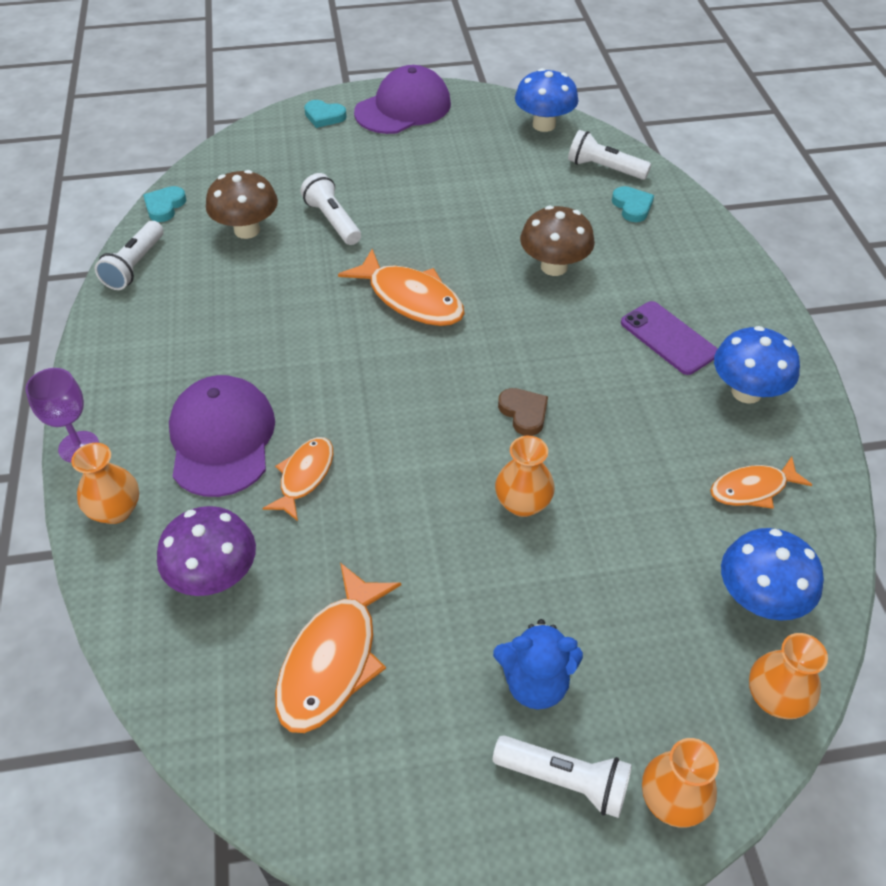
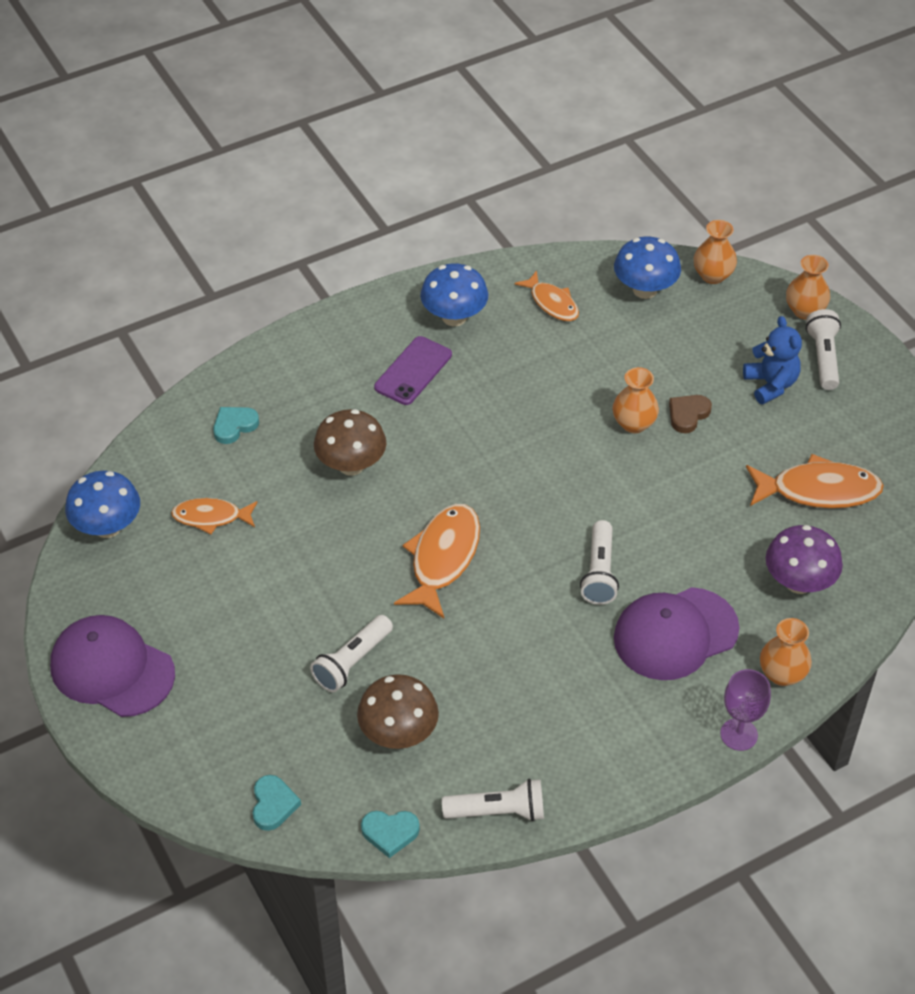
camera: 110 degrees left, 0 degrees up
orange fish [262,437,334,521] -> orange fish moved to [171,498,258,534]
turquoise heart [304,100,347,128] -> turquoise heart moved to [253,775,301,831]
brown heart [498,388,548,436] -> brown heart moved to [669,395,712,433]
white flashlight [568,130,651,180] -> white flashlight moved to [580,520,619,605]

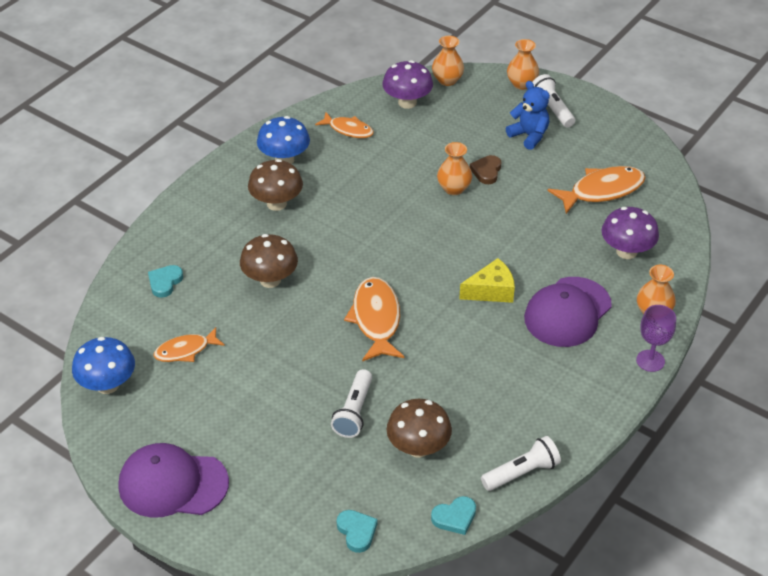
camera: 25 degrees left, 5 degrees down
purple phone [374,336,452,405] -> brown mushroom [248,159,303,211]
white flashlight [580,520,619,605] -> yellow cheese [459,258,515,303]
blue mushroom [614,236,681,299] -> purple mushroom [382,60,433,109]

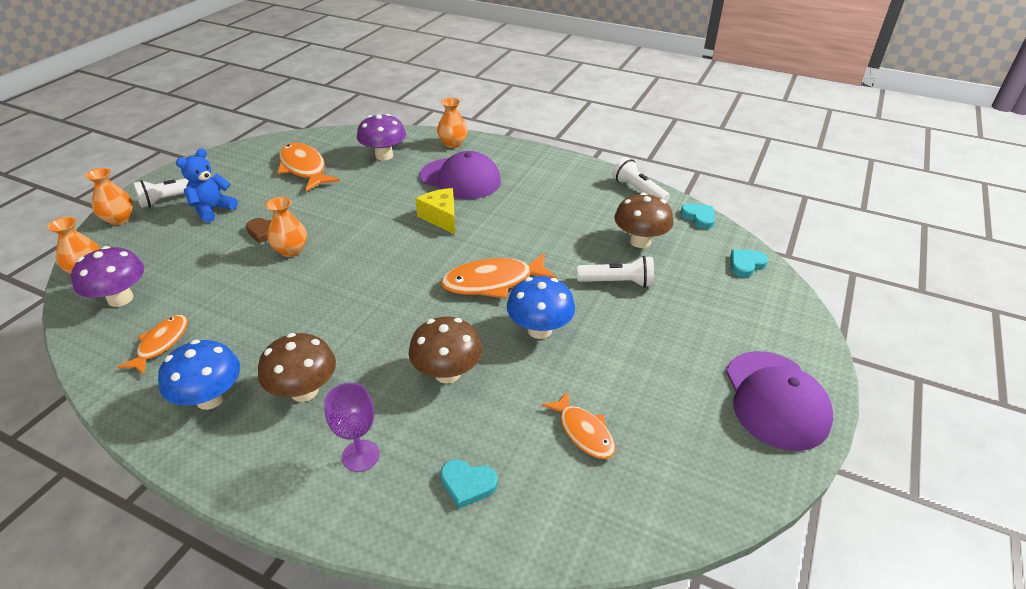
camera: 100 degrees left, 5 degrees down
blue mushroom [72,337,135,394] -> blue mushroom moved to [507,276,575,339]
purple goblet [636,305,676,372] -> purple goblet moved to [324,383,380,472]

